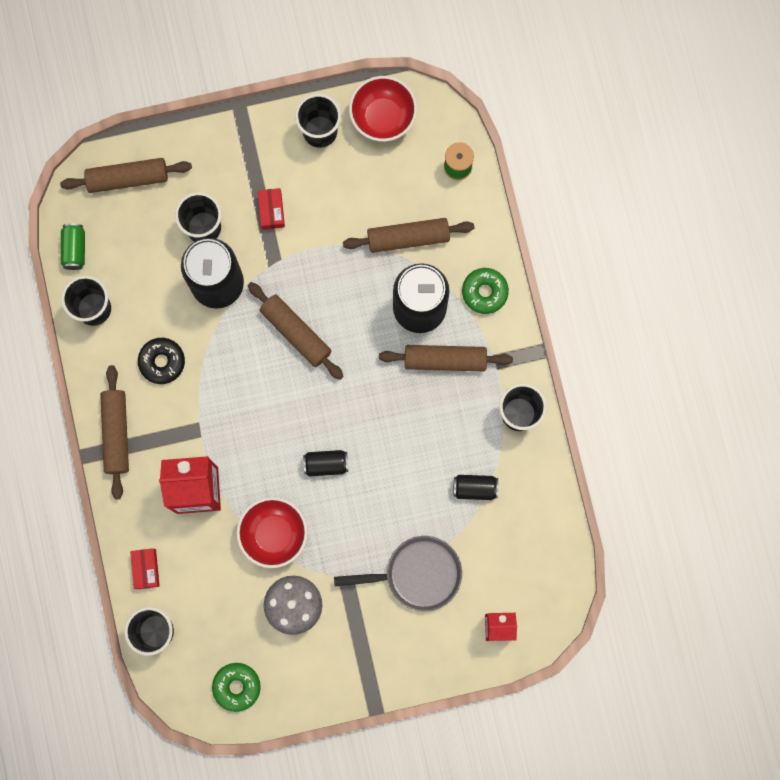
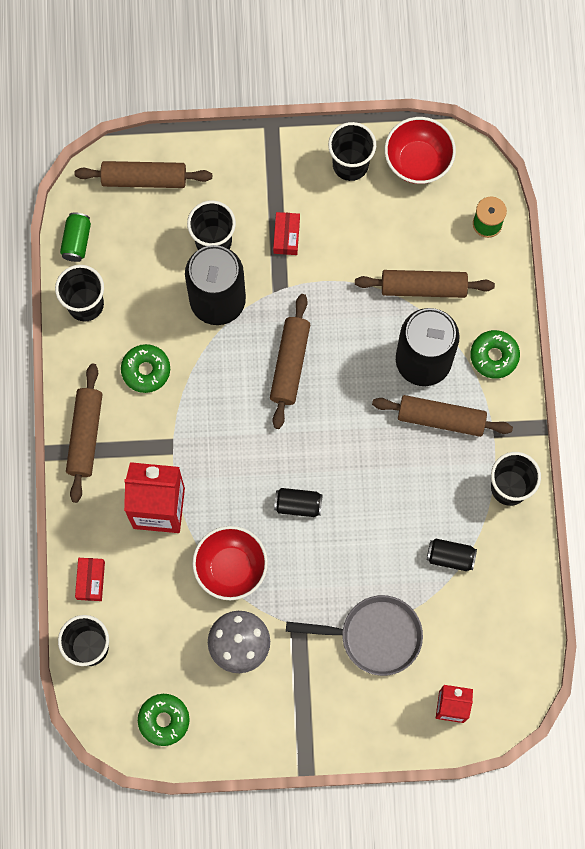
camera: 10 degrees right, 5 degrees down
black donut [138,338,185,384] -> green donut [121,344,170,393]
brown rolling pin [248,282,344,380] -> brown rolling pin turned 45 degrees clockwise [270,294,310,429]

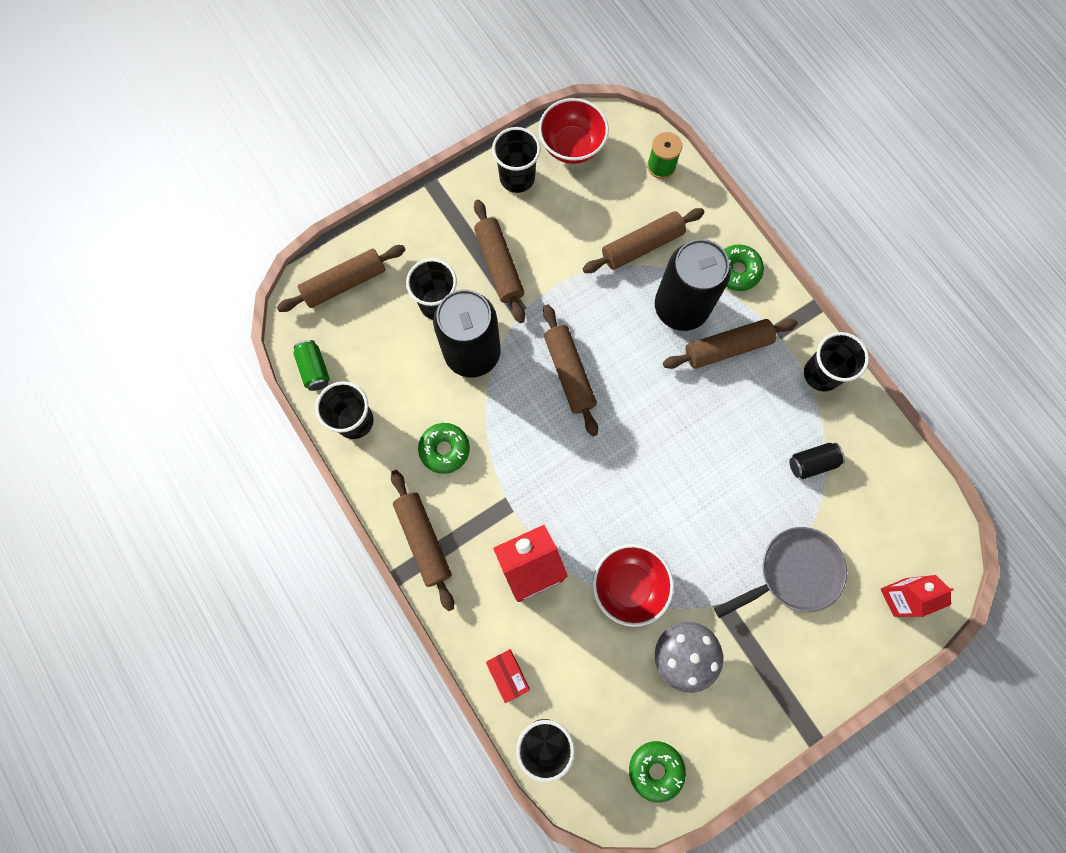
camera: 30 degrees left, 0 degrees up
red box [273,212,300,255] -> brown rolling pin [474,200,525,323]
black can [274,488,323,517] -> none

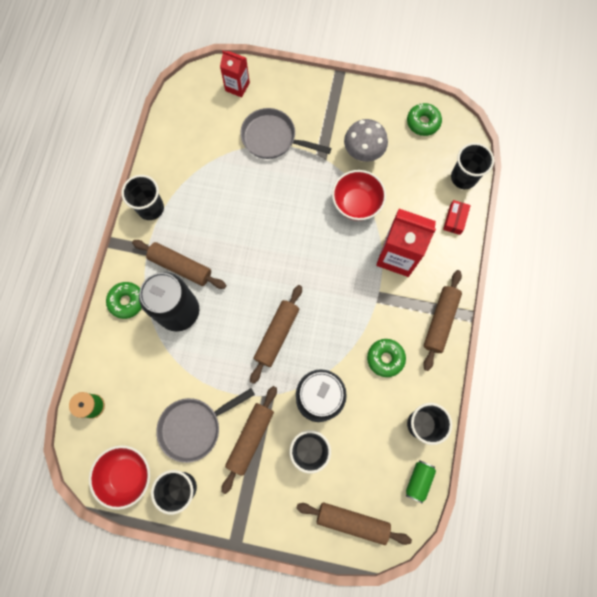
camera: 135 degrees left, 0 degrees up
brown rolling pin [583,208,705,273] -> none
black can [789,443,845,479] -> none
none -> grey pan [156,388,255,463]

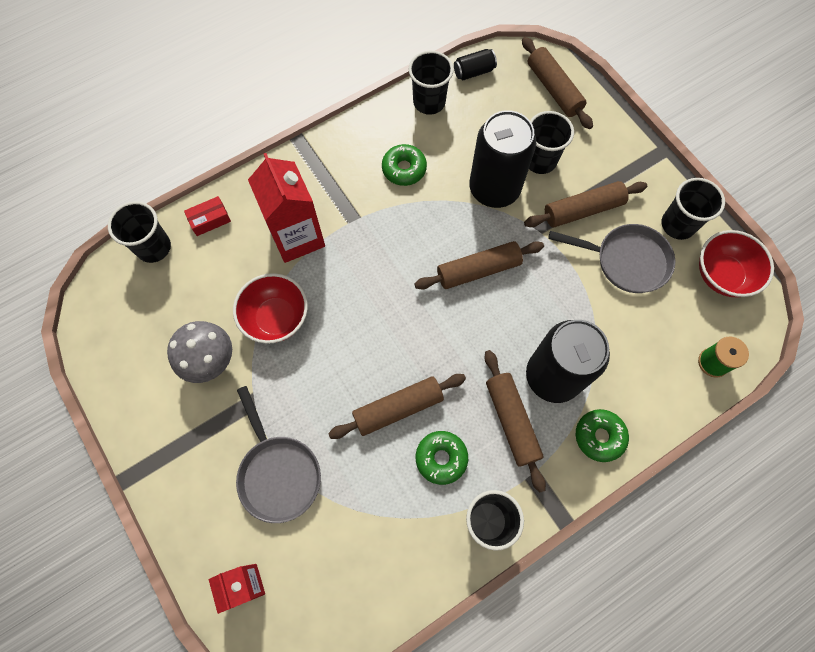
camera: 135 degrees left, 5 degrees down
green can [406,461,436,504] -> black can [454,49,497,80]
green donut [407,103,442,136] -> green donut moved to [416,431,468,485]
brown rolling pin [423,270,462,371] -> brown rolling pin moved to [328,374,466,439]

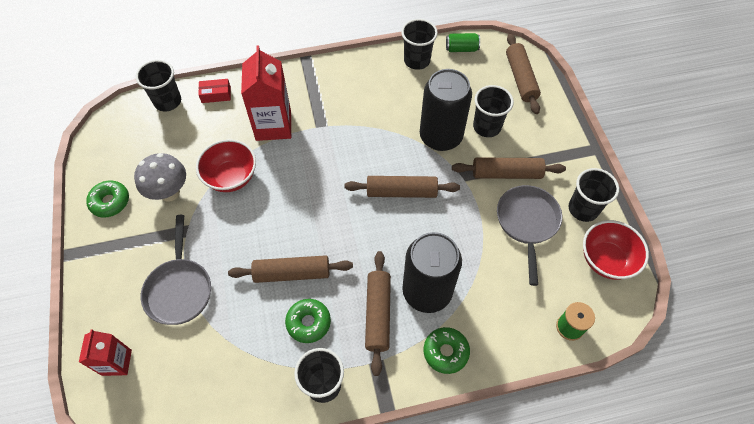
camera: 20 degrees right, 10 degrees down
green donut [382,144,427,186] -> green donut moved to [86,180,129,218]
black can [454,49,497,80] -> green can [446,33,480,52]
grey pan [548,224,675,293] -> grey pan turned 120 degrees counterclockwise [497,185,562,286]

